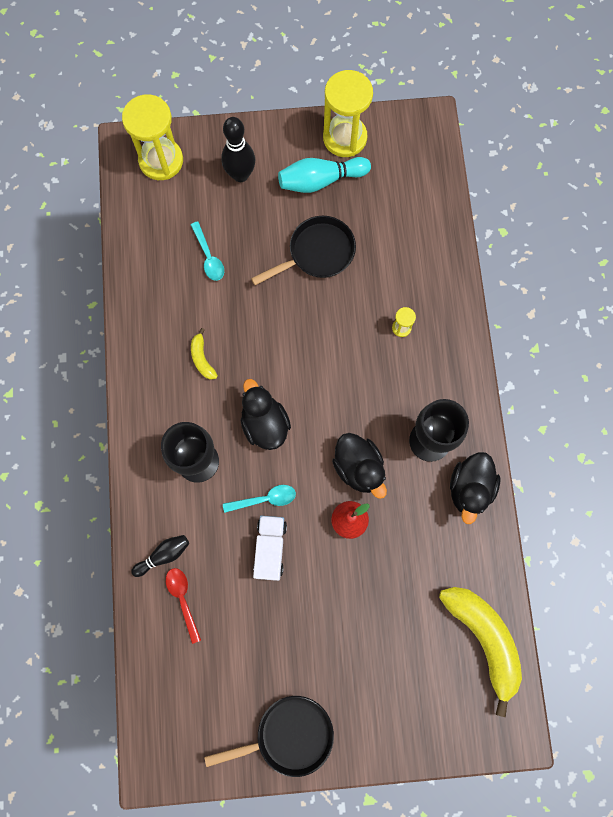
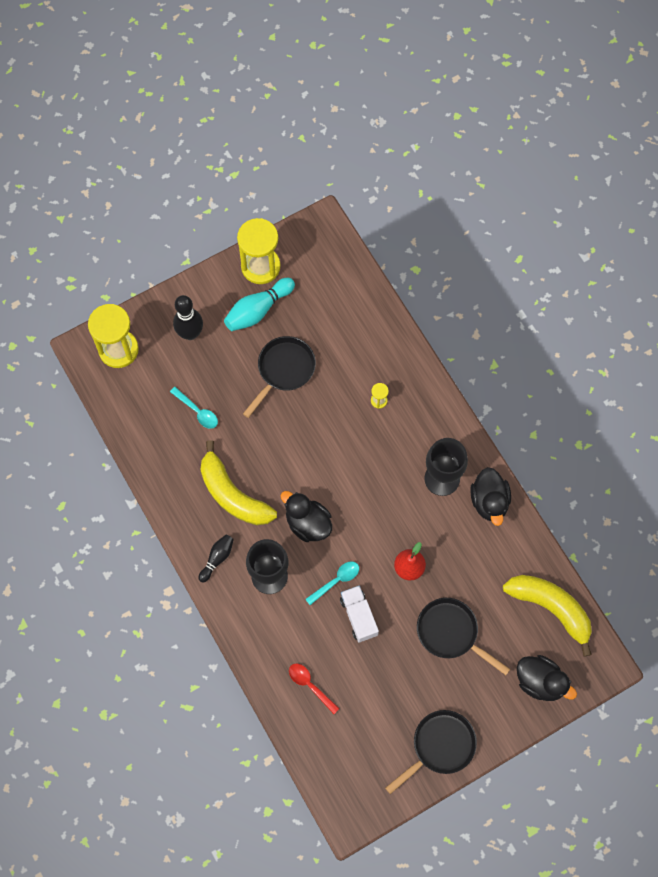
camera: 25 degrees left, 5 degrees down
black bowling pin [131,535,189,577] -> black bowling pin moved to [198,534,234,583]
yellow banana [191,328,218,380] -> yellow banana [200,440,277,526], size x2.22
black duck [332,433,387,499] -> black duck moved to [517,655,577,701]
none -> black pan [417,598,510,675]

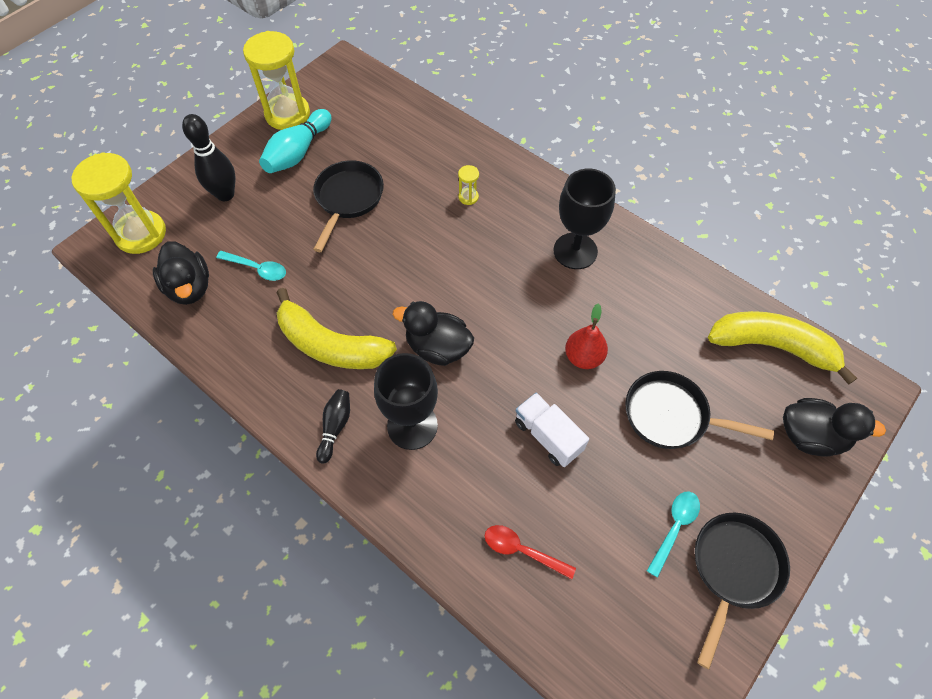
camera: 20 degrees left, 10 degrees down
turquoise spoon [305,562,359,605] -> turquoise spoon moved to [647,492,700,578]
black duck [470,467,511,526] -> black duck moved to [153,241,209,305]

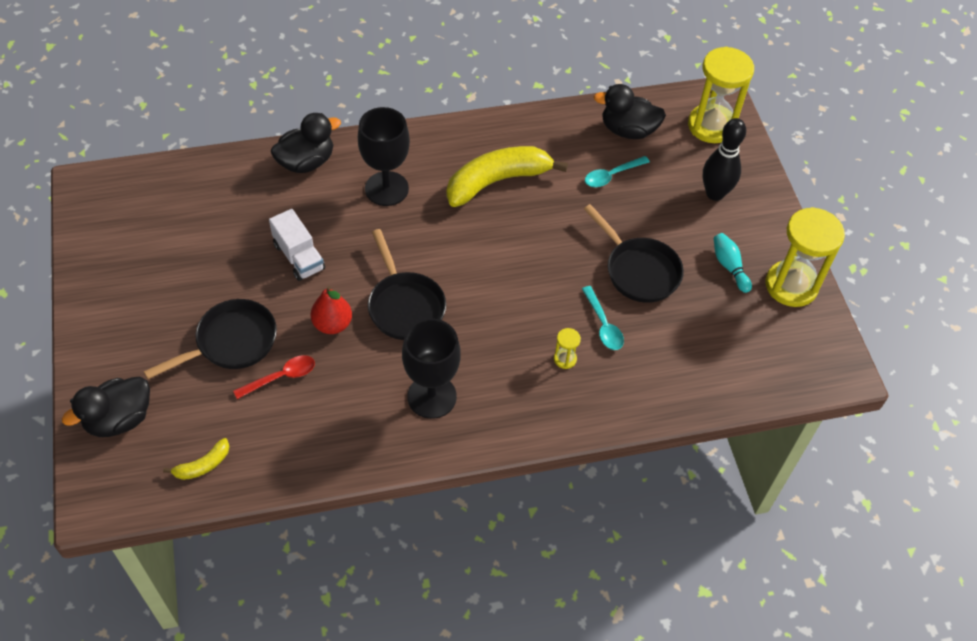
camera: 125 degrees right, 5 degrees down
turquoise bowling pin [259,109,332,173] -> turquoise bowling pin [713,233,752,293], size x0.61
black bowling pin [316,389,350,463] -> none
black duck [393,301,474,366] -> black duck moved to [271,113,341,173]
red spoon [485,525,576,579] -> red spoon moved to [233,355,315,399]
white truck [515,392,589,467] -> white truck turned 60 degrees clockwise [269,209,325,281]
turquoise spoon [647,492,700,578] -> turquoise spoon moved to [582,286,624,350]
black pan [695,513,790,669] -> black pan moved to [368,229,446,340]
yellow banana [708,311,857,385] -> yellow banana [163,438,230,480], size x0.45

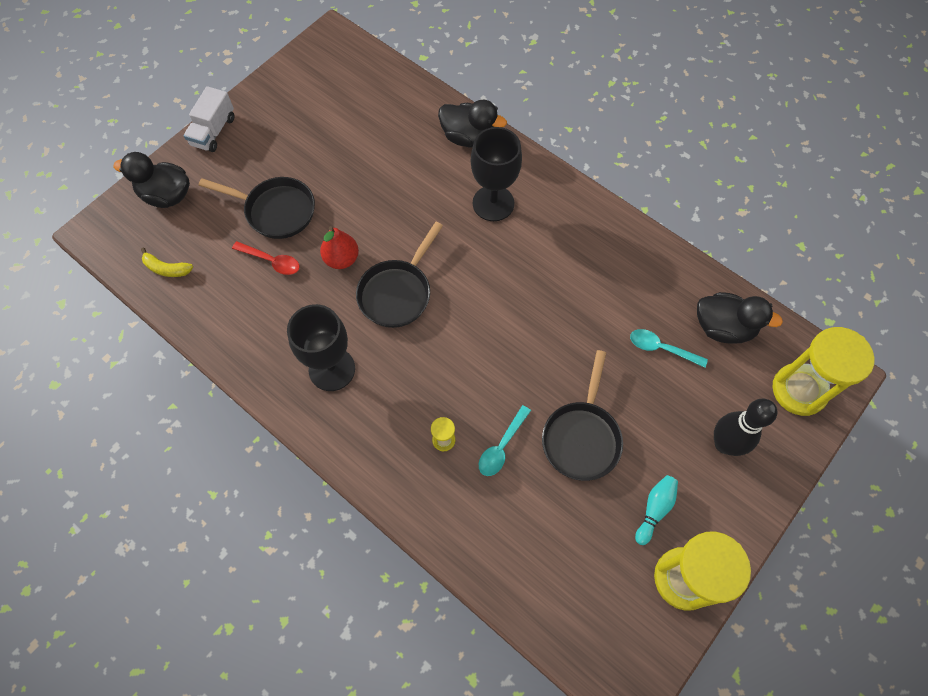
camera: 55 degrees right, 10 degrees up
white truck [269,209,325,281] -> white truck moved to [184,86,234,152]
yellow banana [446,146,568,207] -> none
black duck [593,84,666,139] -> black duck turned 135 degrees clockwise [697,292,783,344]

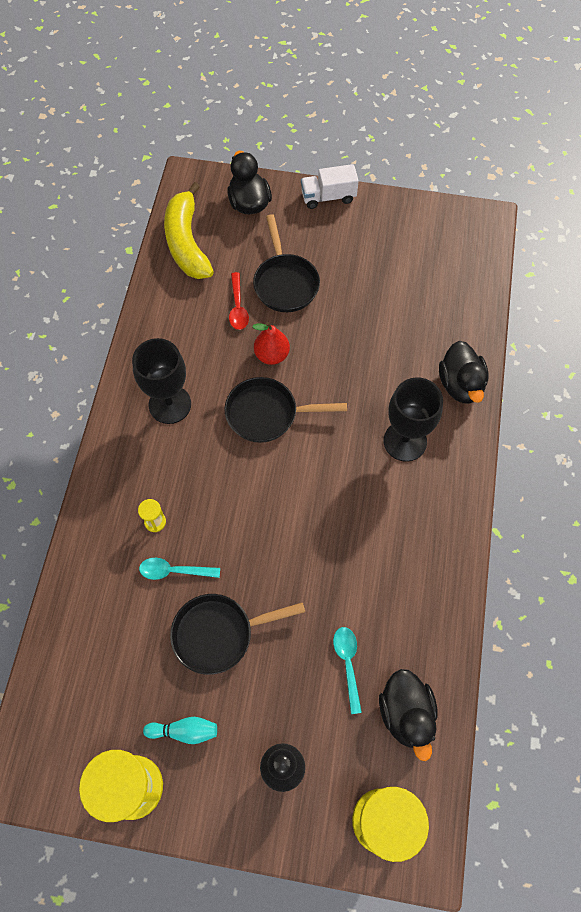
camera: 60 degrees right, 0 degrees up
yellow banana [141,248,193,277] -> yellow banana [164,182,214,279], size x2.22

